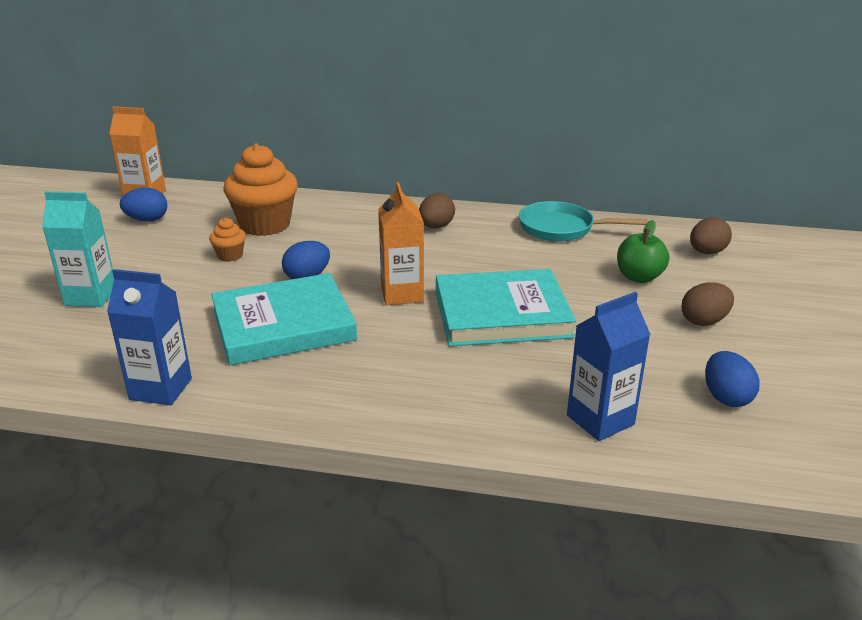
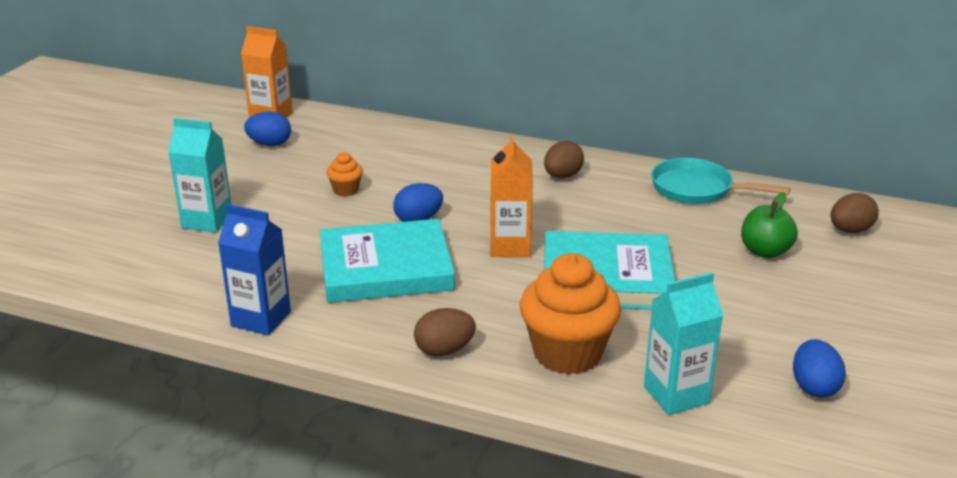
camera: 10 degrees right, 0 degrees up
orange cupcake [223,144,298,236] -> orange cupcake moved to [520,253,621,375]
blue carton [567,292,651,441] -> turquoise carton [644,272,723,415]
brown egg [681,282,734,326] -> brown egg moved to [414,308,476,356]

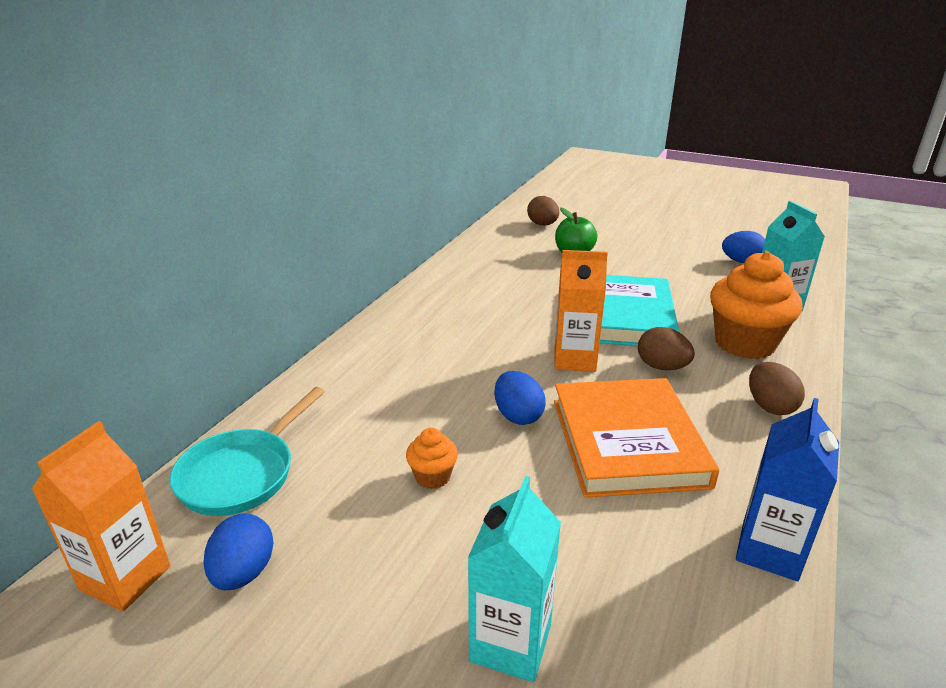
camera: 85 degrees left, 0 degrees up
turquoise book [320,219,455,303] -> orange book [554,378,719,498]
brown egg [544,141,584,178] -> brown egg moved to [638,327,695,370]
turquoise pan [651,158,790,204] -> turquoise pan moved to [170,387,325,516]

